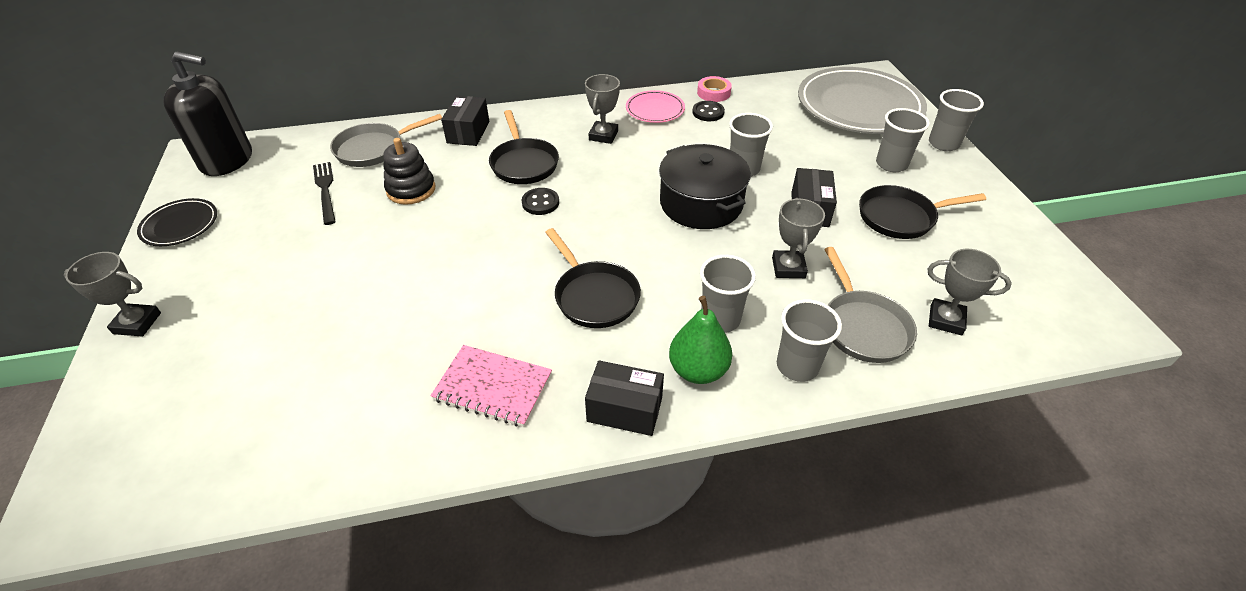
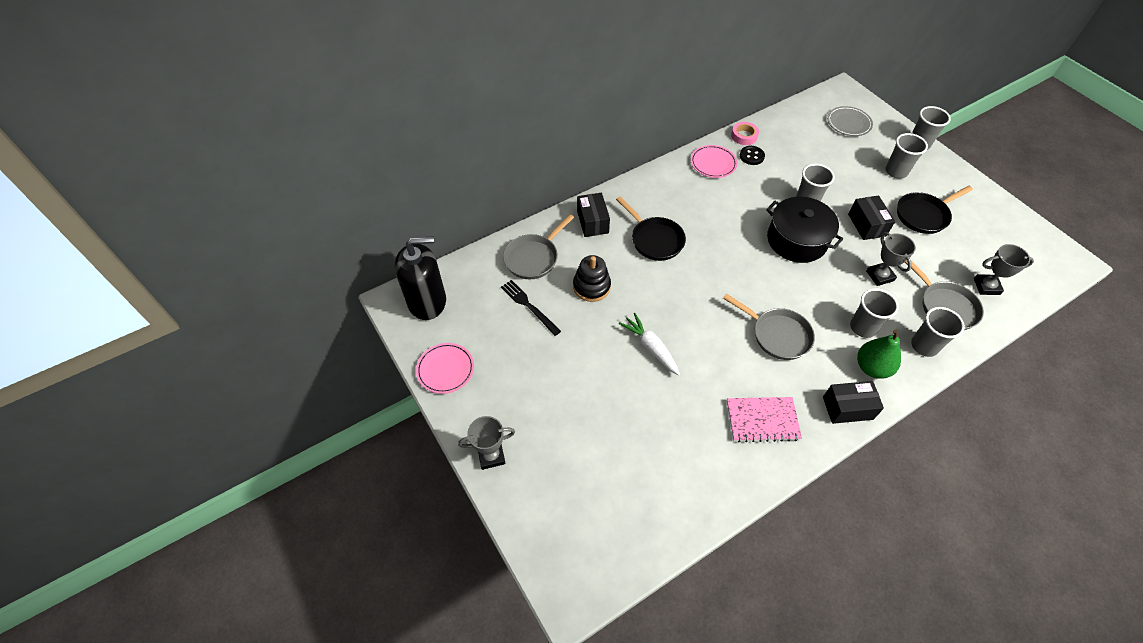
camera: 20 degrees left, 10 degrees up
black plate [137,198,217,246] -> pink plate [416,343,474,394]
black button [522,188,559,215] -> none
black pan [545,228,641,328] -> grey pan [723,294,815,360]
grey trophy [585,74,620,144] -> none
grey plate [798,67,927,134] -> grey plate [827,106,873,136], size x0.48
none -> white carrot [619,313,680,375]

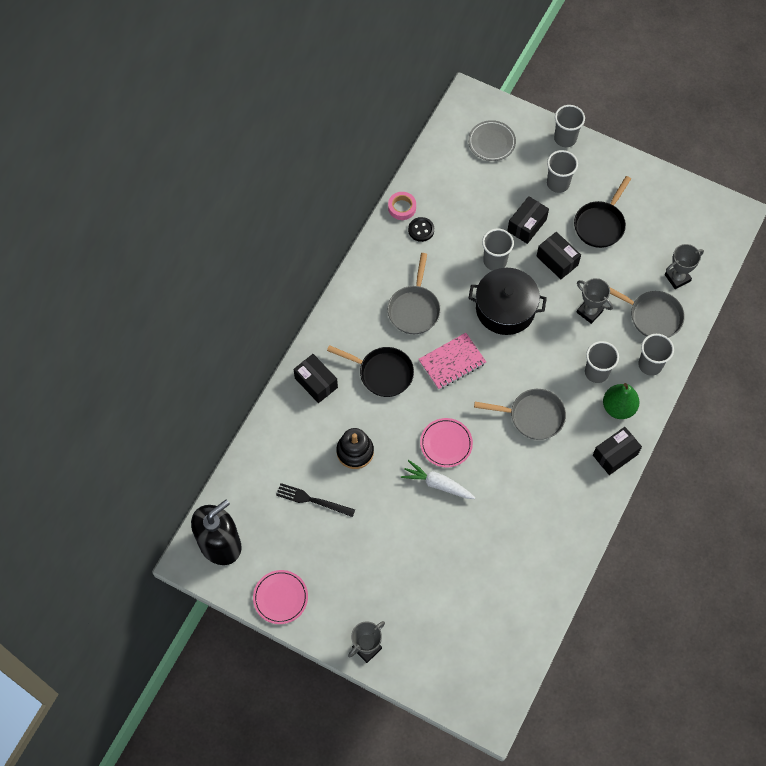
camera: 30 degrees left, 10 degrees up
grey pan [503,214,574,279] -> grey pan moved to [388,253,441,334]
pink plate [691,145,737,178] -> pink plate moved to [420,418,473,467]
pink notebook [727,397,802,442] -> pink notebook moved to [419,333,486,390]
none -> black box [507,196,549,244]

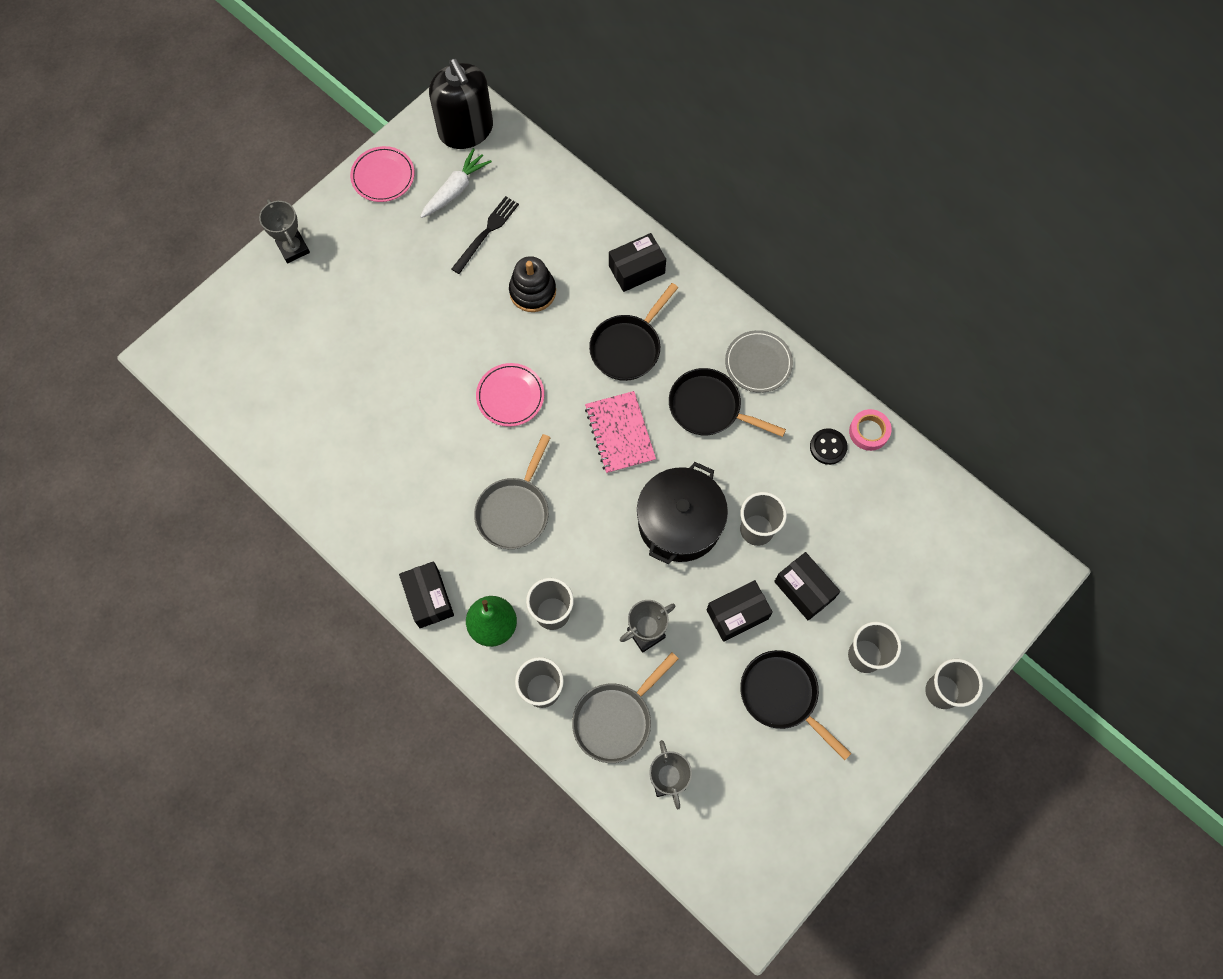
camera: 105 degrees right, 5 degrees up
grey pan [388,253,441,334] -> black pan [669,368,786,437]
white carrot [401,460,475,499] -> white carrot moved to [420,148,492,218]
grey plate [468,120,516,161] -> grey plate moved to [725,330,793,393]

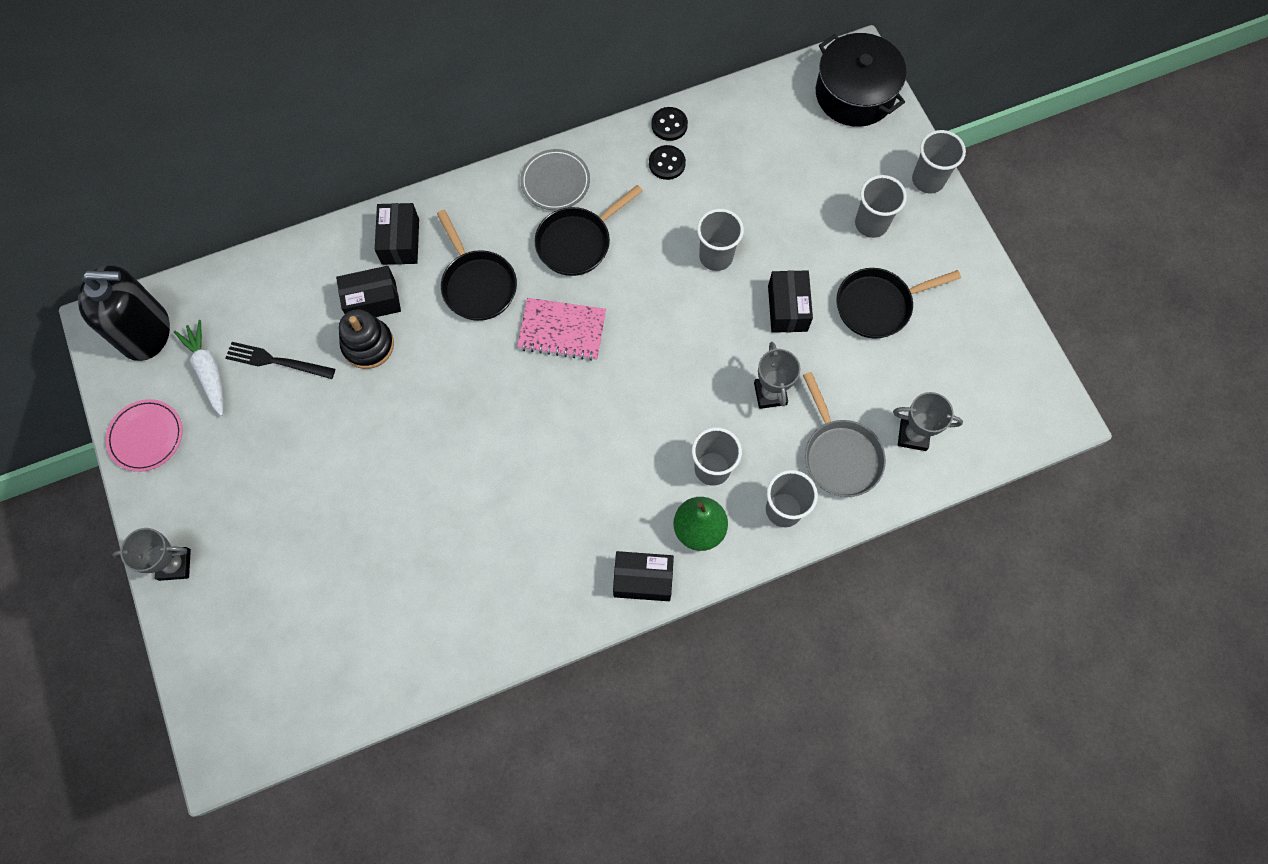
camera: 65 degrees left, 0 degrees up
black fork [451,196,519,274] -> black fork turned 45 degrees counterclockwise [226,342,335,379]
grey pan [474,434,551,549] -> none
pink plate [476,363,544,427] -> none
black pot [637,462,728,565] -> black pot moved to [816,33,906,127]
black box [774,552,840,621] -> black box moved to [336,266,401,317]
pink tape [849,409,892,451] -> black button [651,107,688,141]

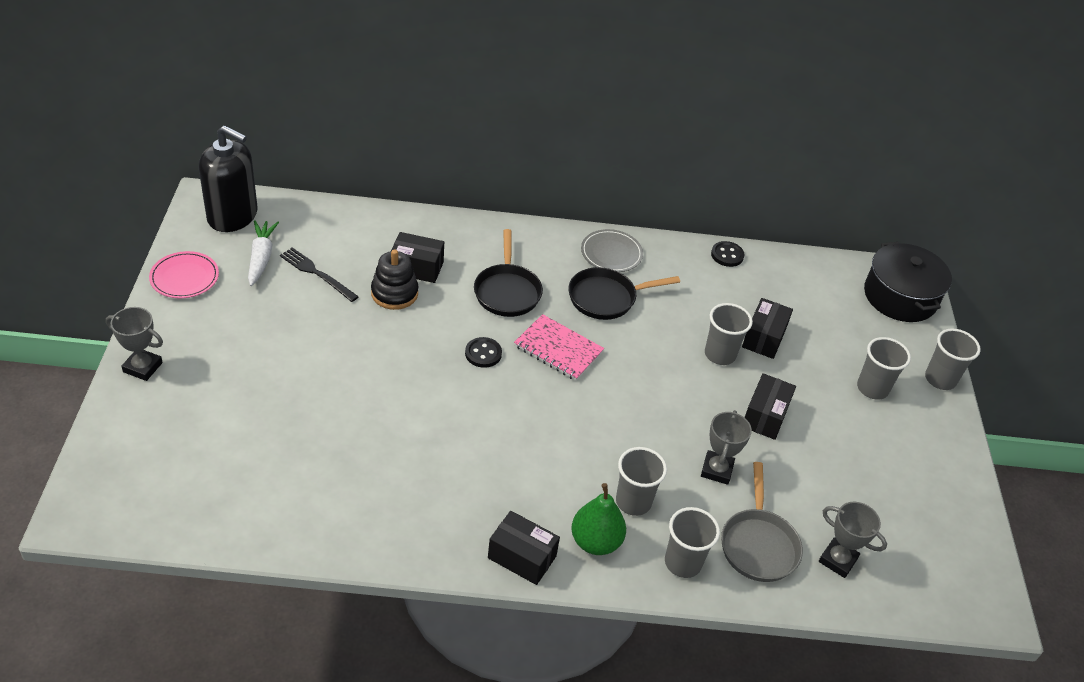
camera: 20 degrees right, 25 degrees down
black box [375,203,419,265] -> black box moved to [742,298,793,359]
black button [649,145,686,180] -> black button moved to [465,337,502,368]
black pan [836,268,961,339] -> none

